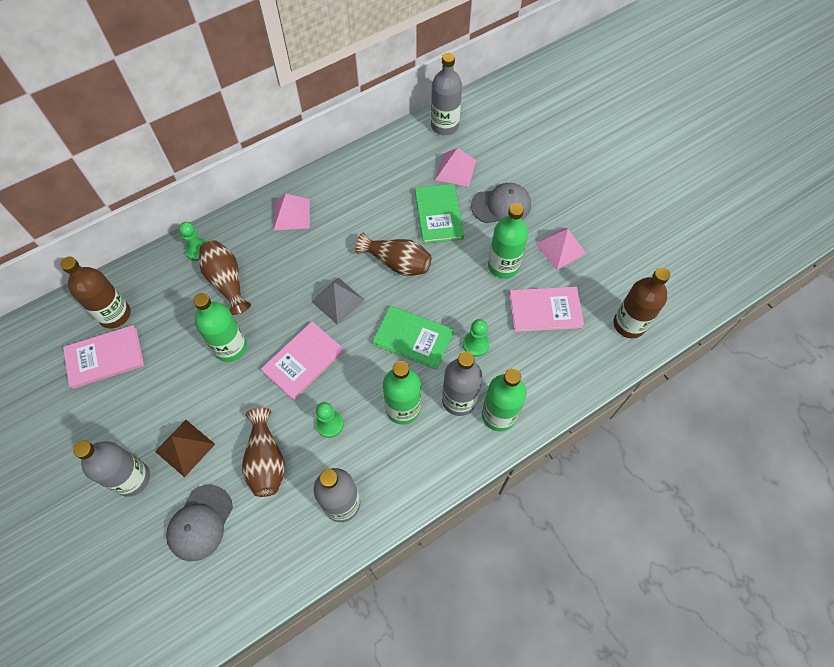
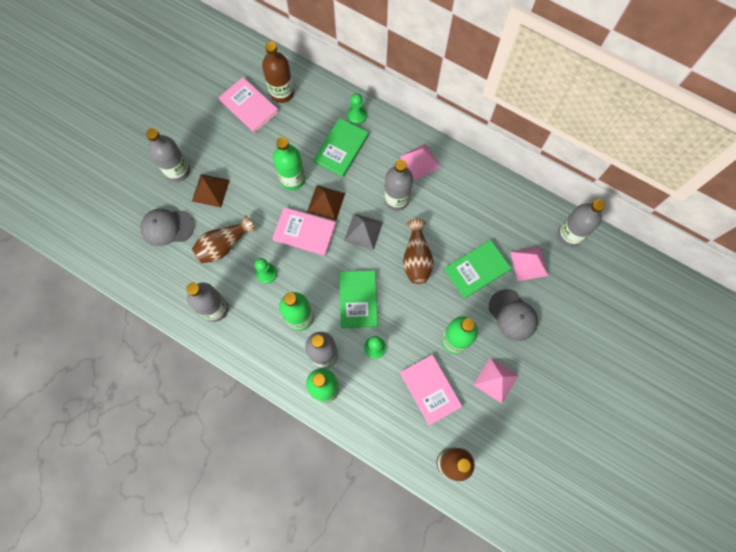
camera: 65 degrees right, 10 degrees up
brown vase [199,240,251,315] -> green book [313,118,369,177]
none -> brown pyramid [307,185,345,221]
none -> grey bottle [384,159,413,211]

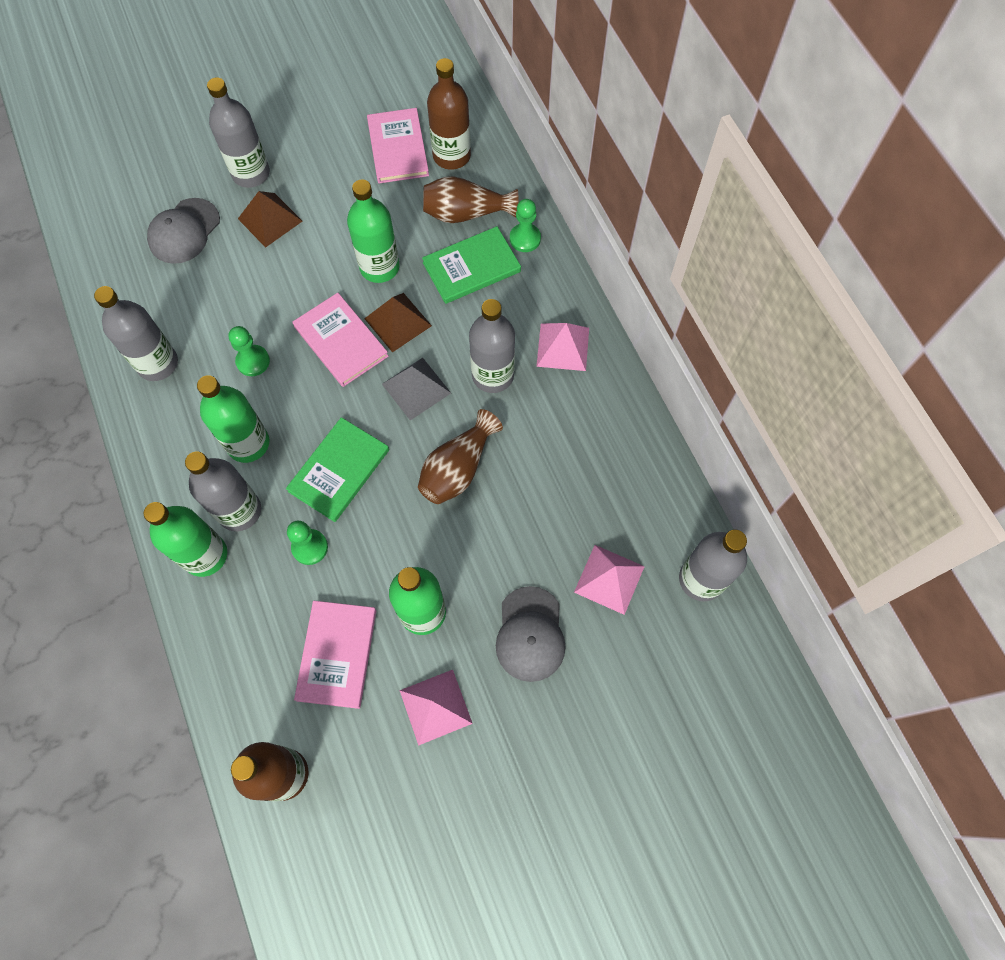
camera: 35 degrees right, 5 degrees down
grey cap [140,209,194,246] -> grey cap turned 90 degrees counterclockwise [147,198,220,264]
brown vase [192,215,256,263] -> brown vase moved to [423,176,518,223]
green book [444,240,511,299] -> none

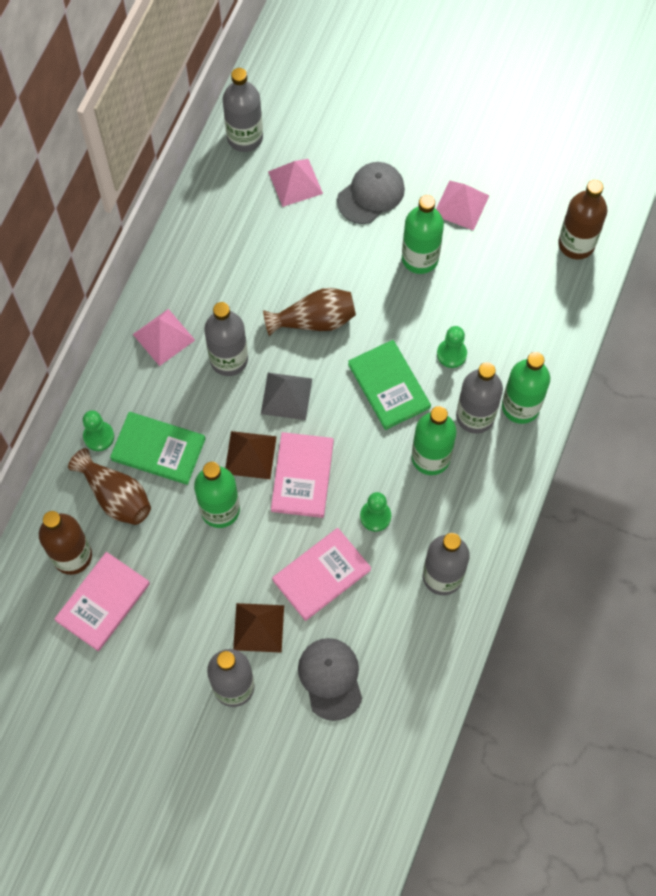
camera: 135 degrees left, 0 degrees up
grey cap [147,198,220,264] -> grey cap turned 90 degrees counterclockwise [298,638,362,721]
green book [286,417,389,522] -> green book turned 75 degrees clockwise [348,340,431,430]
pink book [294,601,376,709] -> pink book moved to [272,528,371,621]

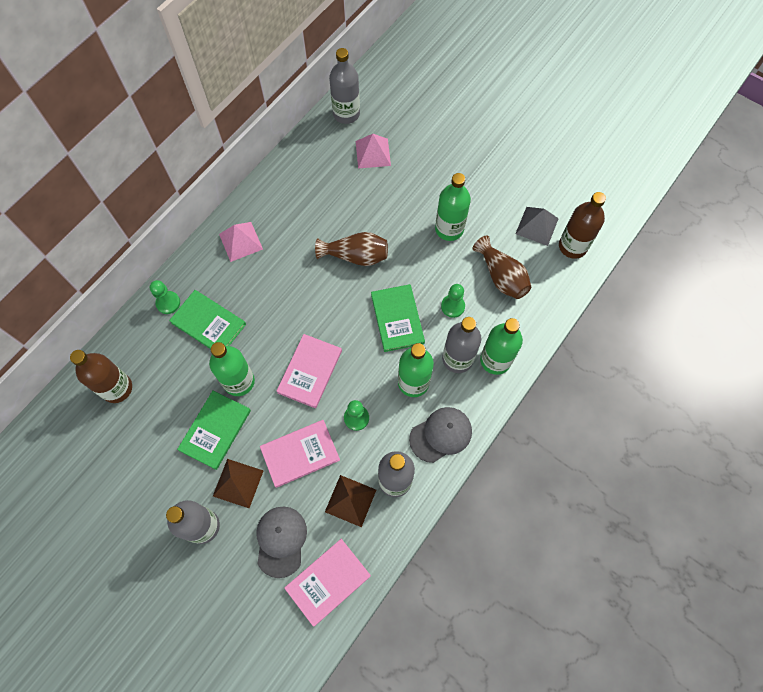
camera: 15 degrees right, 0 degrees up
pink book [54,552,150,651] -> pink book moved to [284,539,371,627]
brown vase [68,448,151,525] -> brown vase moved to [472,236,531,299]
grey bottle [204,302,248,376] -> none
brown pyramid [225,431,277,479] -> brown pyramid moved to [325,475,376,527]
grey pyramid [261,373,312,420] -> grey pyramid moved to [516,207,559,246]
grey cap [337,162,405,224] -> grey cap moved to [409,407,472,463]
pink pyramid [436,180,489,231] -> none
none -> green book [177,390,251,470]

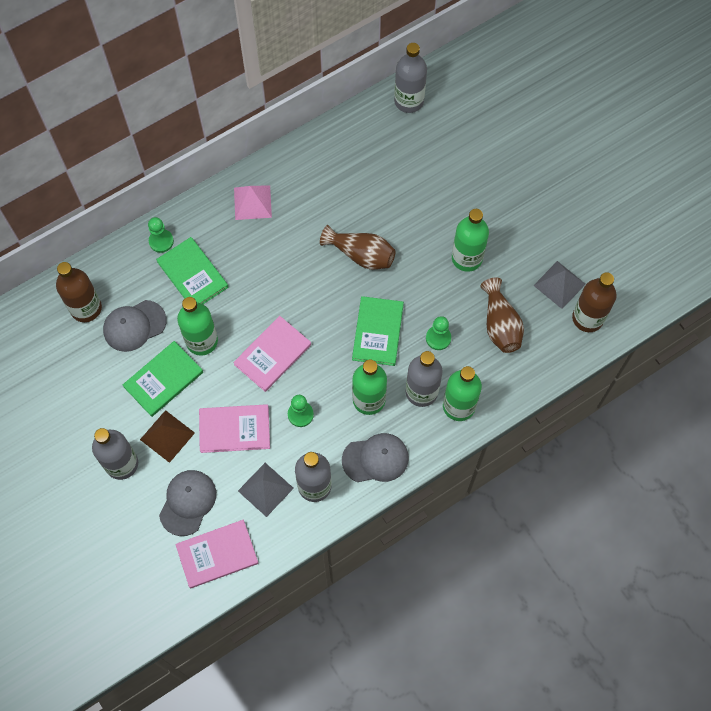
camera: 20 degrees right, 0 degrees up
brown pyramid [325,475,376,527] -> grey pyramid [238,463,294,517]
pink pyramid [356,134,391,168] -> none
none -> grey cap [103,300,167,352]

